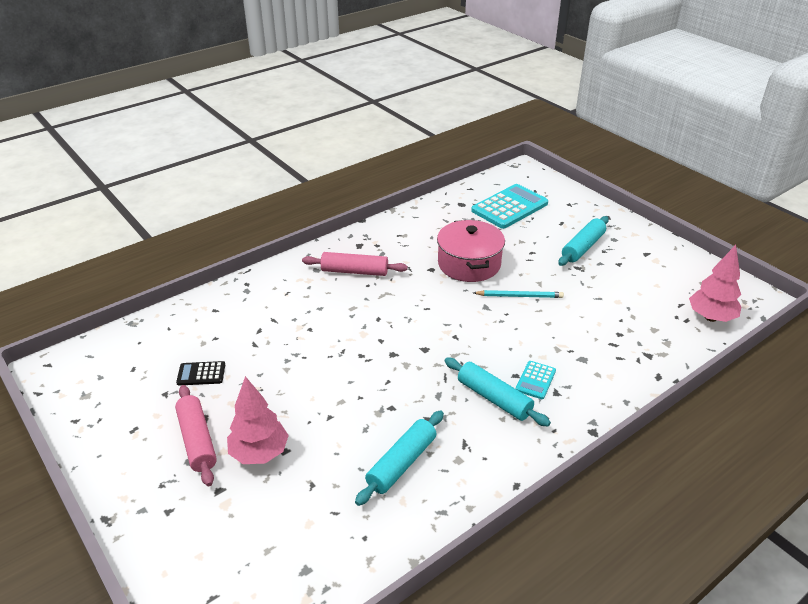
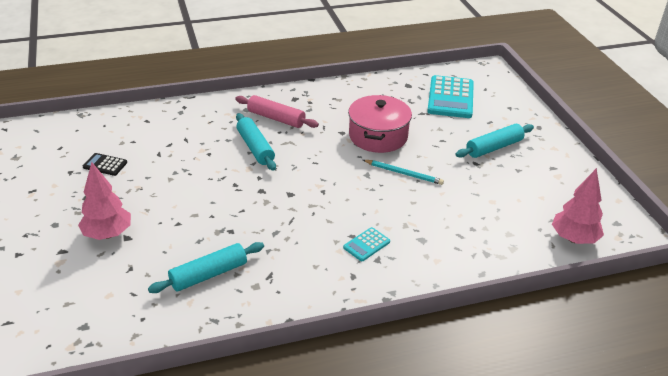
camera: 20 degrees right, 0 degrees up
pink rolling pin [175,385,217,486] -> none
turquoise rolling pin [445,357,551,427] -> turquoise rolling pin moved to [236,113,276,171]
turquoise calculator [471,184,548,229] -> turquoise calculator turned 120 degrees clockwise [427,75,474,118]

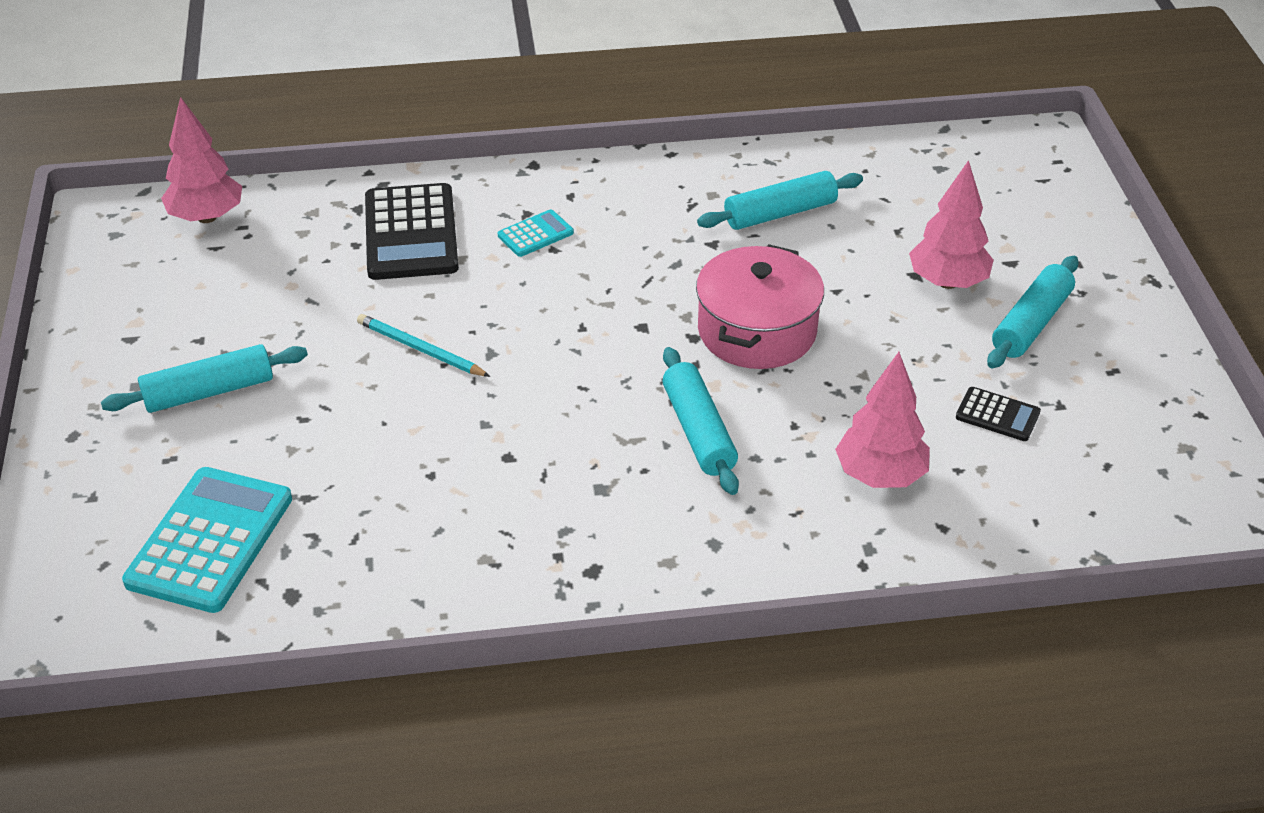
camera: 170 degrees left, 5 degrees up
pink rolling pin [235,95,319,128] -> none
pink pot [348,95,412,153] -> pink pot moved to [696,244,824,369]
none -> black calculator [365,183,459,280]
none -> pink tree [835,352,930,488]
none -> turquoise rolling pin [987,256,1078,368]

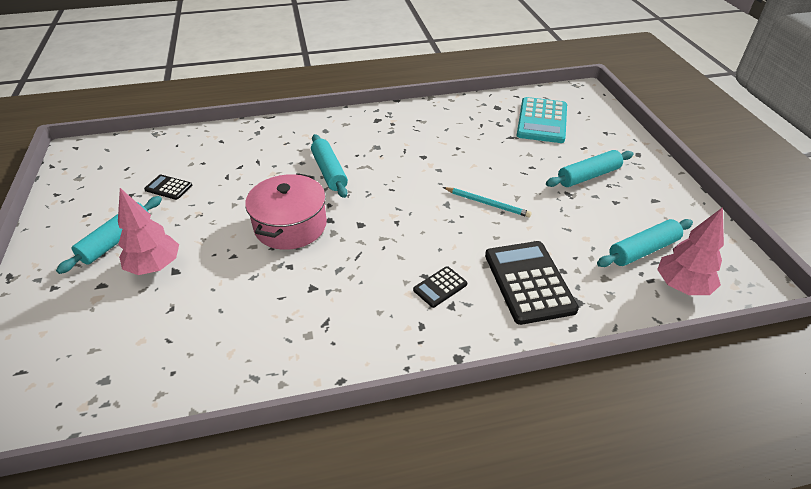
camera: 175 degrees right, 0 degrees up
turquoise calculator [498,209,574,257] -> black calculator [413,266,467,308]
turquoise rolling pin [697,171,863,230] -> turquoise rolling pin moved to [597,219,693,267]
pink tree [835,352,930,488] -> none

